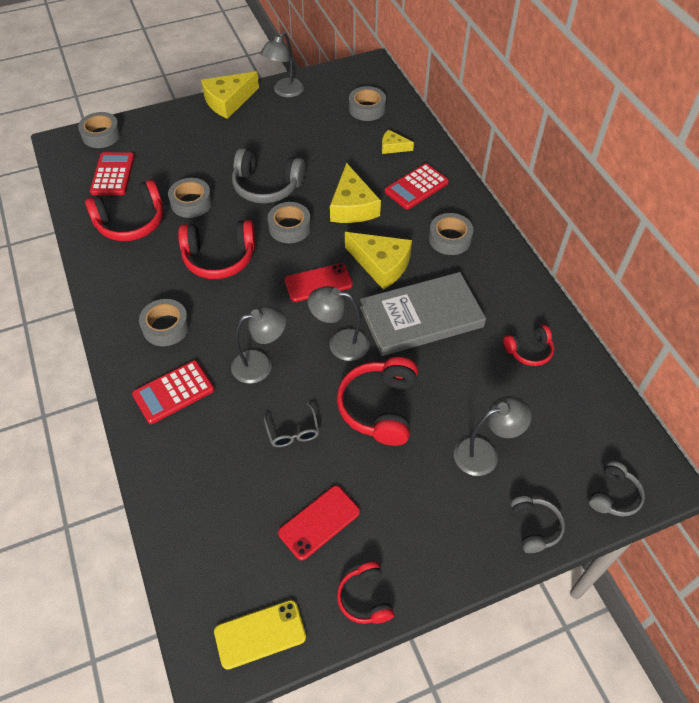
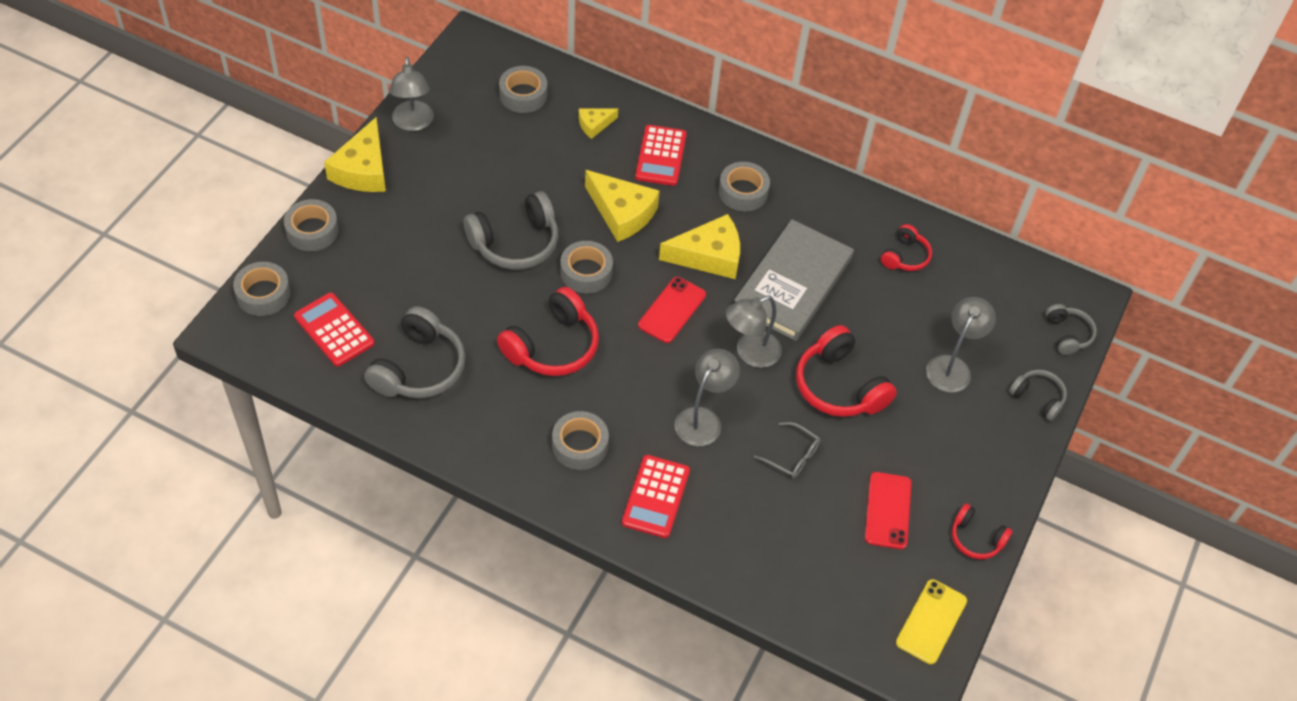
camera: 45 degrees left, 0 degrees up
red headphones [85,180,163,241] -> grey headphones [364,306,466,398]
grey tape [168,178,212,218] -> grey tape moved to [284,199,339,251]

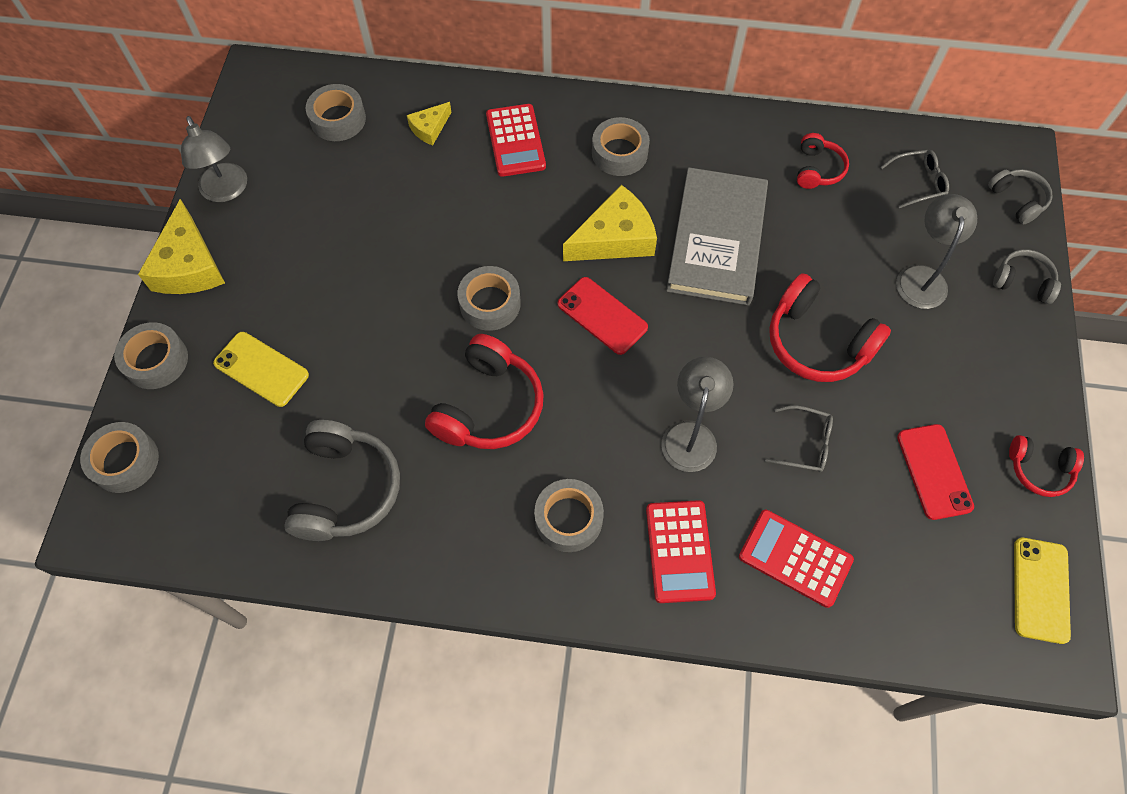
camera: 15 degrees left, 10 degrees up
red calculator [294,292,374,366] -> red calculator moved to [739,510,854,608]
grey headphones [464,191,558,269] -> none
yellow cheese [585,170,660,242] -> none
red phone [638,277,706,343] -> red phone turned 60 degrees counterclockwise [558,277,648,355]
grey lamp [726,296,782,368] -> none
none -> yellow phone [213,332,309,407]
none -> grey glasses [881,150,949,208]

